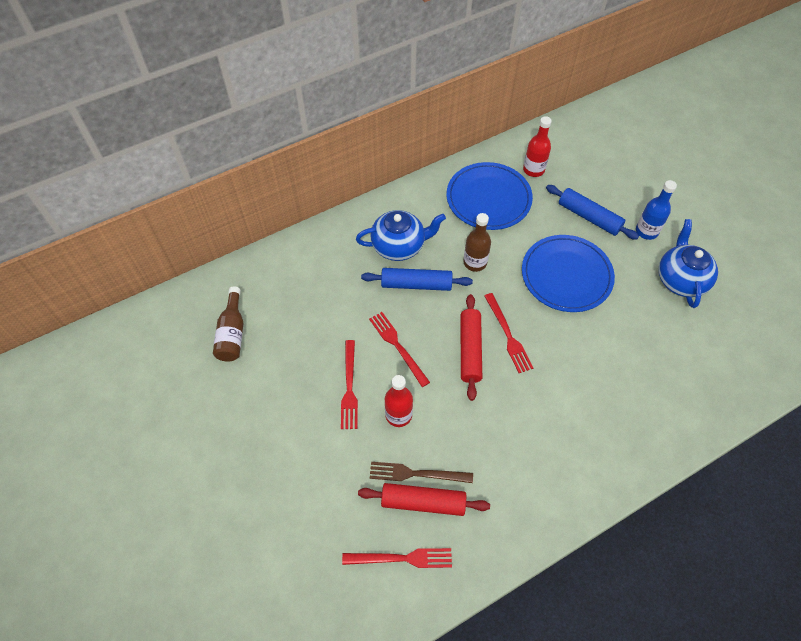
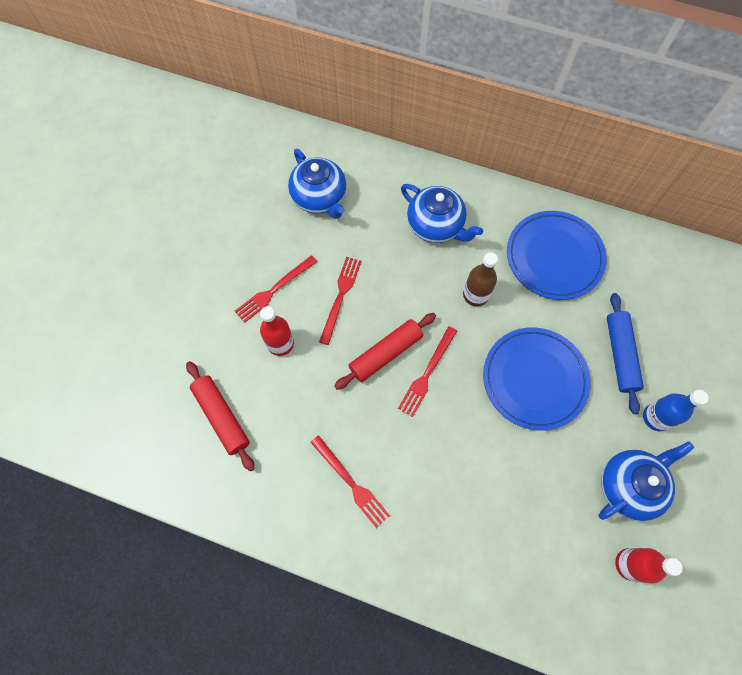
camera: 50 degrees right, 10 degrees up
brown bottle [213,286,243,362] -> none
red fork [342,548,452,568] -> red fork moved to [310,435,390,528]
blue rolling pin [361,268,473,291] -> none
brown fork [370,462,473,483] -> none
red bottle [523,116,552,177] -> red bottle moved to [615,548,683,583]
none -> blue teapot [288,149,346,219]

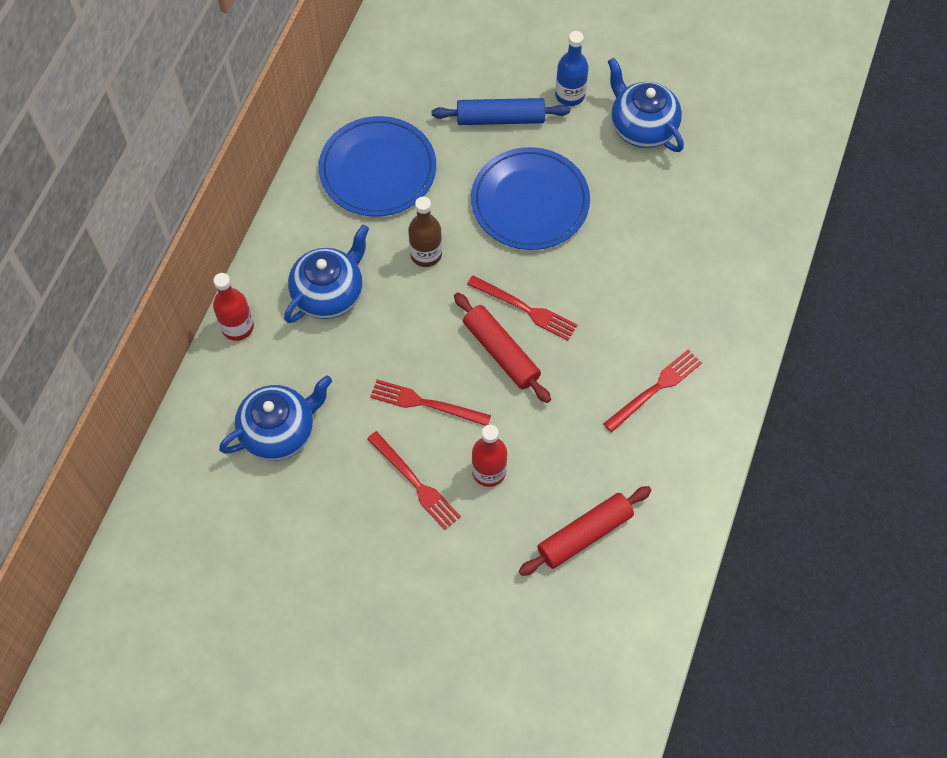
camera: 90 degrees left, 5 degrees down
red bottle [615,548,683,583] -> red bottle moved to [213,273,254,341]

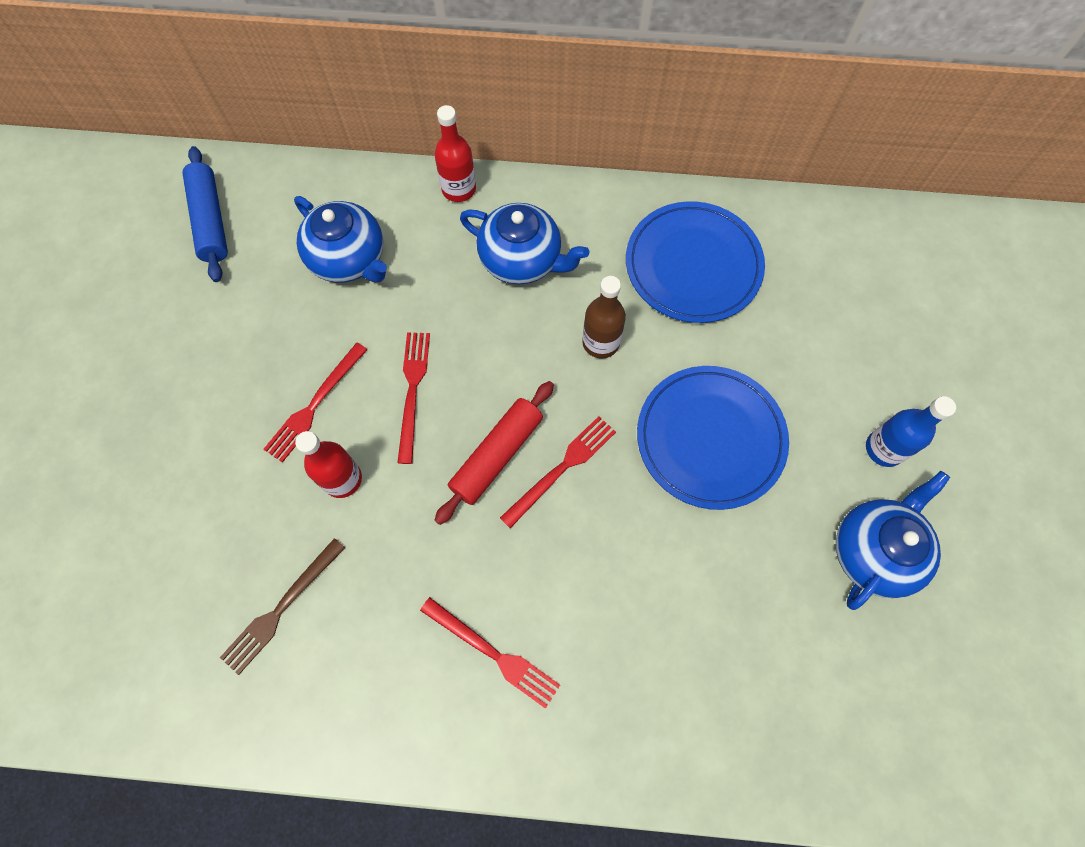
camera: 75 degrees right, 5 degrees up
blue rolling pin [432,98,570,125] -> blue rolling pin moved to [182,146,228,282]
red fork [467,275,577,341] -> red fork turned 150 degrees counterclockwise [500,416,616,528]
red rolling pin [519,486,652,576] -> brown fork [220,538,345,675]

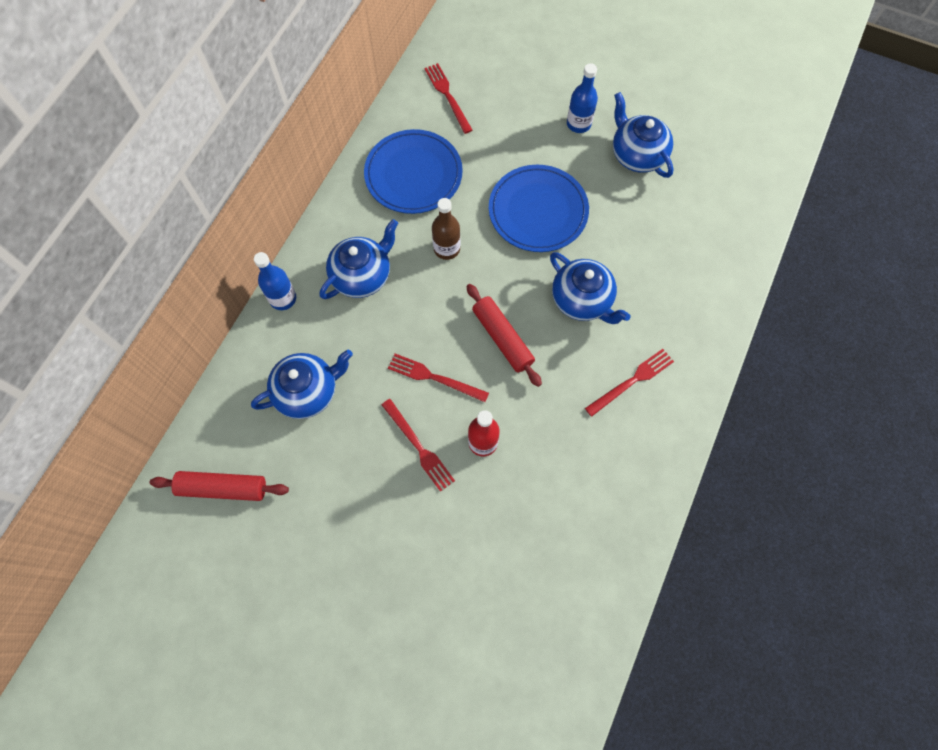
camera: 70 degrees left, 0 degrees up
blue rolling pin [182,146,228,282] -> red rolling pin [150,471,289,501]
brown fork [220,538,345,675] -> none
red bottle [435,105,476,202] -> blue bottle [254,252,296,310]
red fork [500,416,616,528] -> red fork moved to [425,63,473,134]
none -> blue teapot [550,252,631,324]

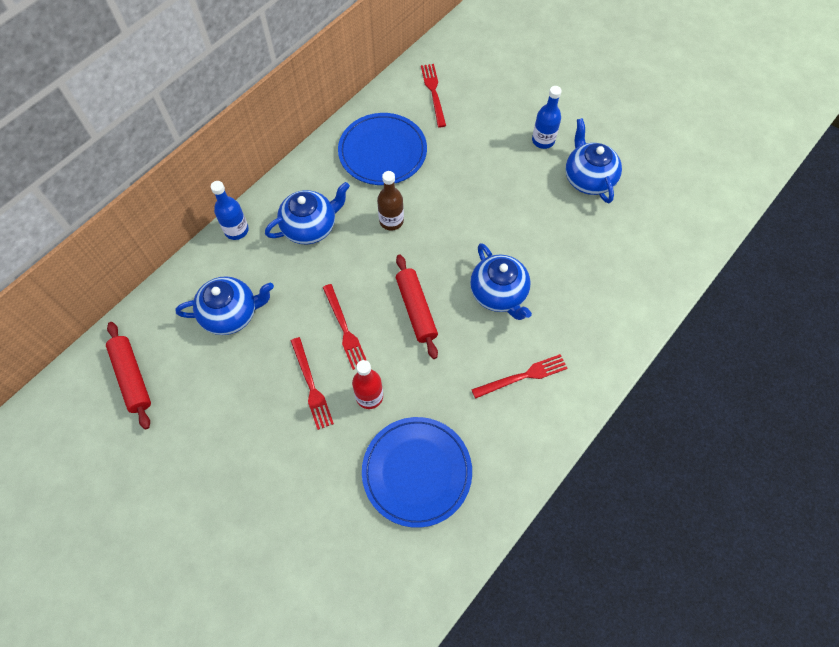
camera: 15 degrees right, 5 degrees down
red rolling pin [150,471,289,501] -> red rolling pin turned 45 degrees clockwise [106,322,151,430]
red fork [388,354,489,402] -> red fork turned 150 degrees counterclockwise [323,284,367,370]
blue plate [489,165,589,252] -> blue plate moved to [362,417,472,528]

